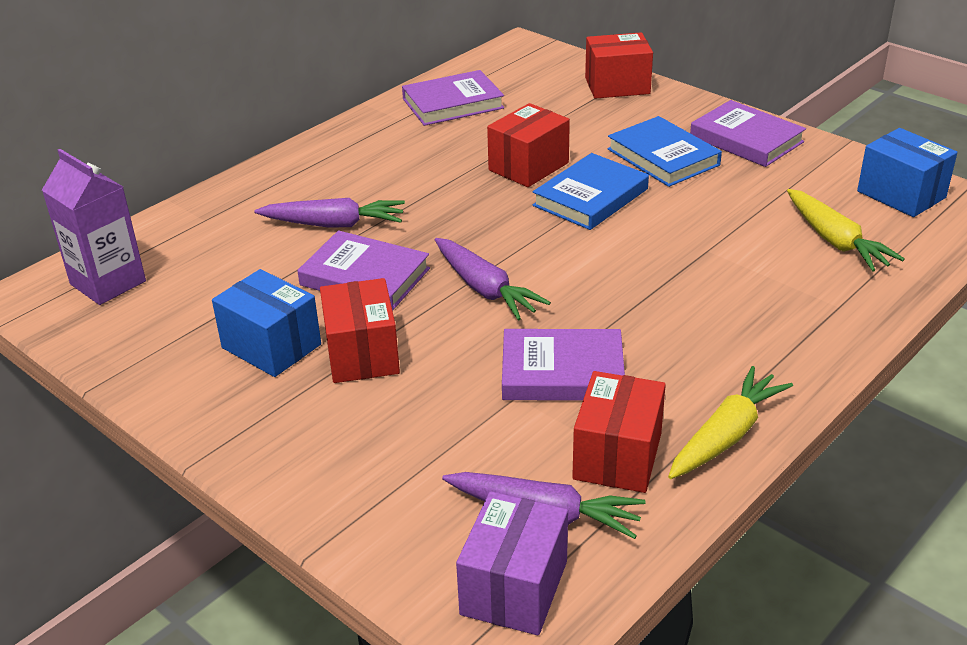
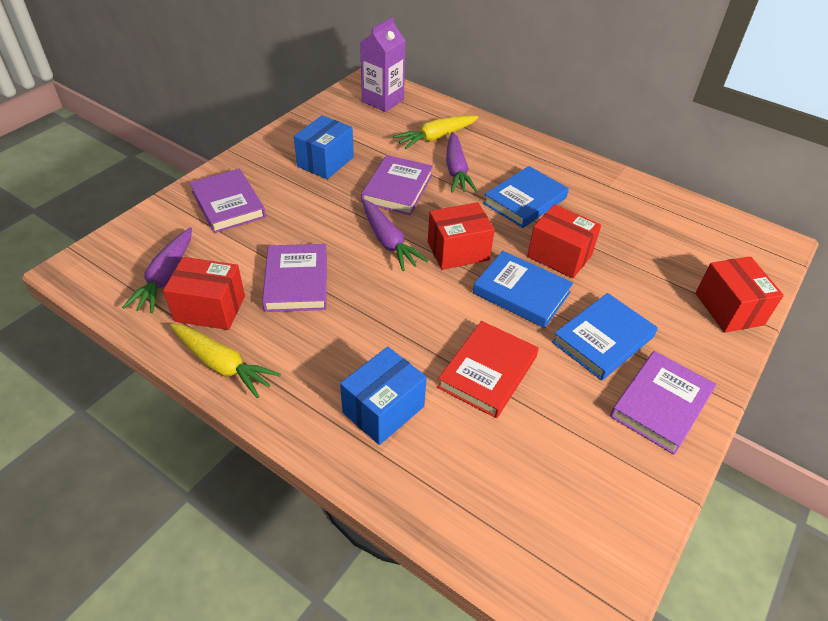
camera: 80 degrees right, 10 degrees up
red box [320,278,400,383] -> red box moved to [428,202,495,270]
purple book [402,70,504,126] -> purple book moved to [189,169,266,233]
purple carrot [435,238,551,320] -> purple carrot turned 75 degrees counterclockwise [362,199,428,271]
purple box [456,491,568,635] -> none
yellow carrot [787,189,905,272] -> yellow carrot moved to [393,115,479,149]
blue box [857,128,957,217] -> blue box moved to [340,347,427,445]
none -> red book [437,321,539,418]
none -> blue book [483,166,569,228]

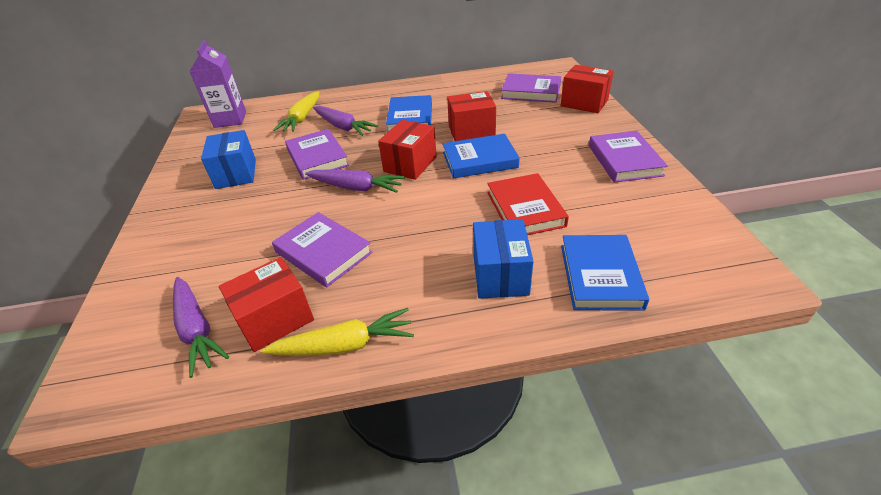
camera: 40 degrees left, 5 degrees down
purple book [189,169,266,233] -> purple book moved to [501,73,561,103]
blue book [552,293,658,381] -> blue book moved to [561,235,649,311]

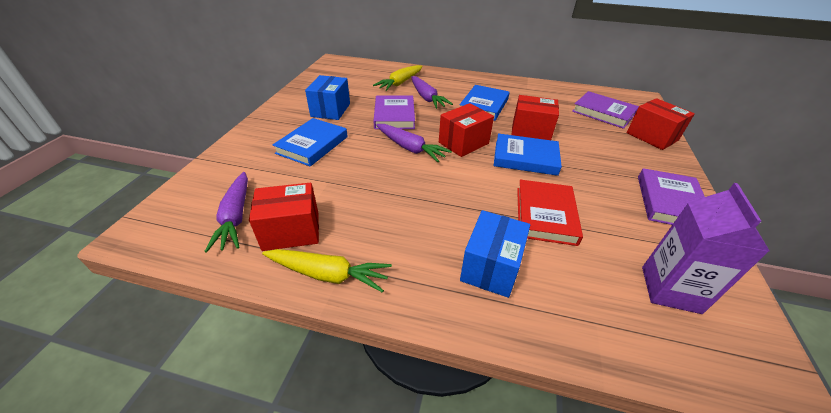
camera: 20 degrees right, 0 degrees up
purple carton [190,40,246,128] -> purple carton moved to [642,183,770,314]
purple book [272,212,373,287] -> none
blue book [561,235,649,311] -> blue book moved to [273,118,348,166]

